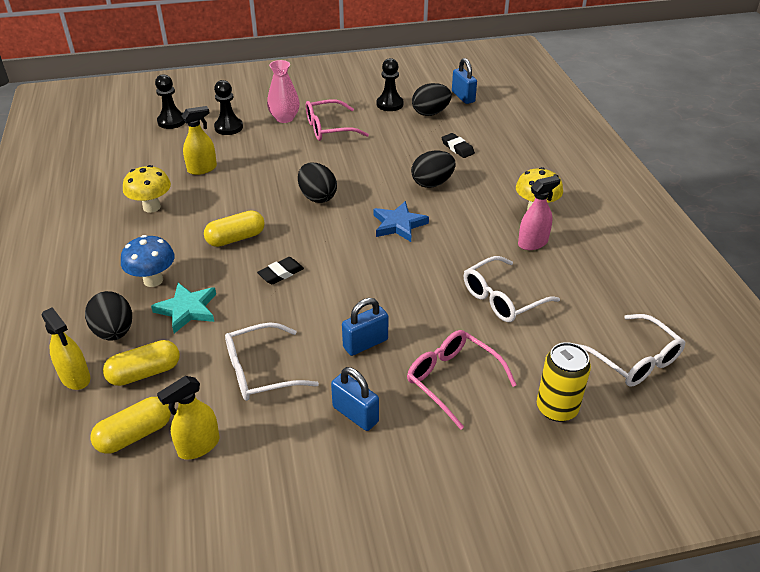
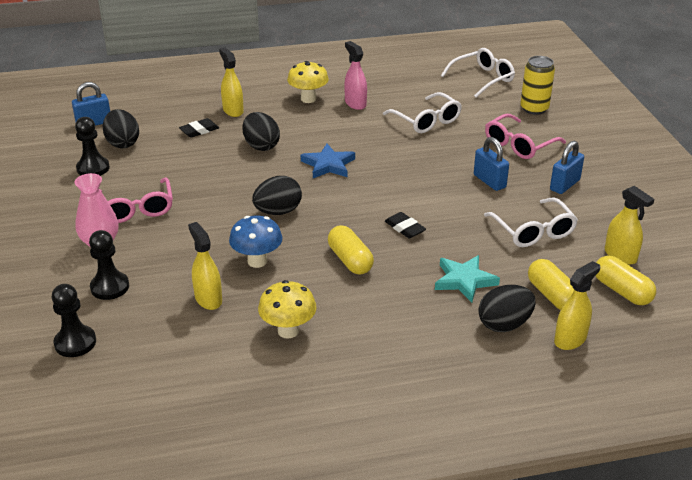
camera: 90 degrees left, 5 degrees down
blue mushroom [121,235,175,287] -> blue mushroom moved to [229,216,283,268]
none -> yellow spray bottle [219,48,244,117]

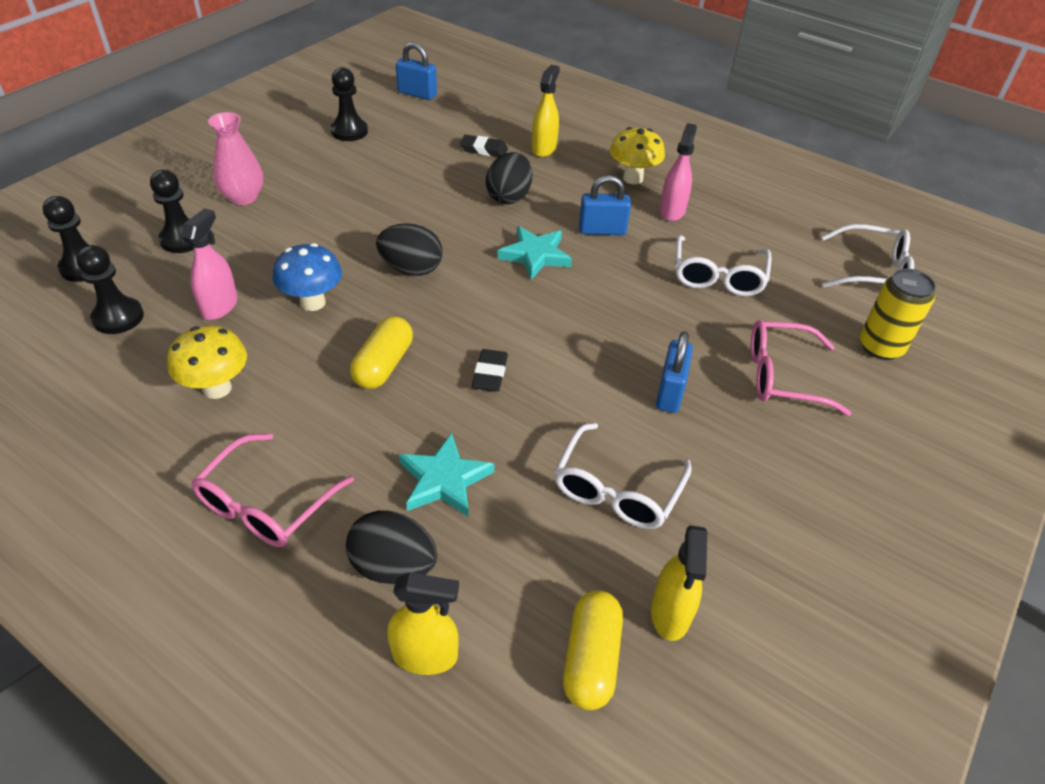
camera: 45 degrees right, 10 degrees up
pink glasses [100,177,173,223] -> pink glasses moved to [191,433,354,547]
black egg [103,109,139,148] -> none
yellow spray bottle [188,222,222,310] -> pink spray bottle [181,208,238,320]
blue star [301,144,355,178] -> turquoise star [497,226,572,280]
yellow capsule [528,259,574,310] -> none
blue padlock [550,141,584,194] -> blue padlock moved to [579,175,631,235]
none -> black pawn [76,245,144,334]

